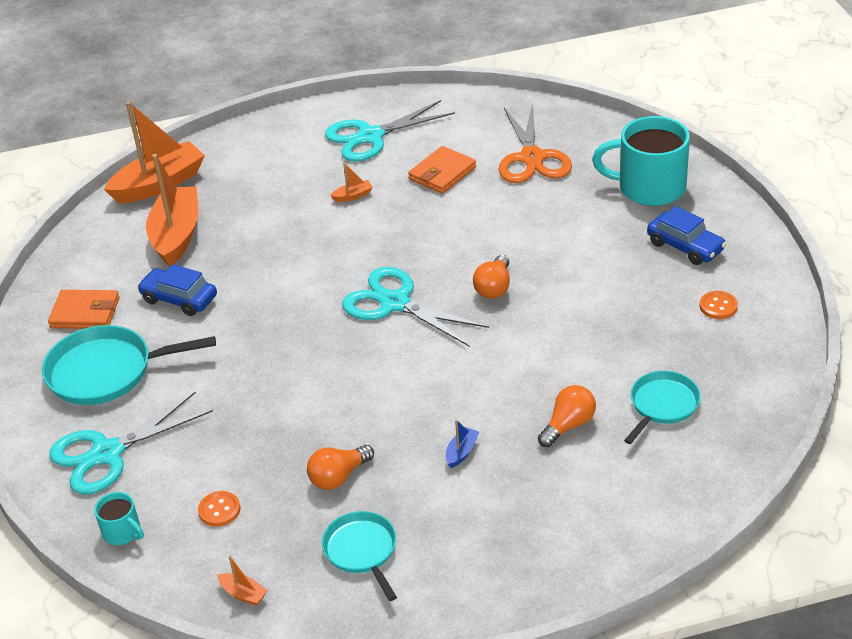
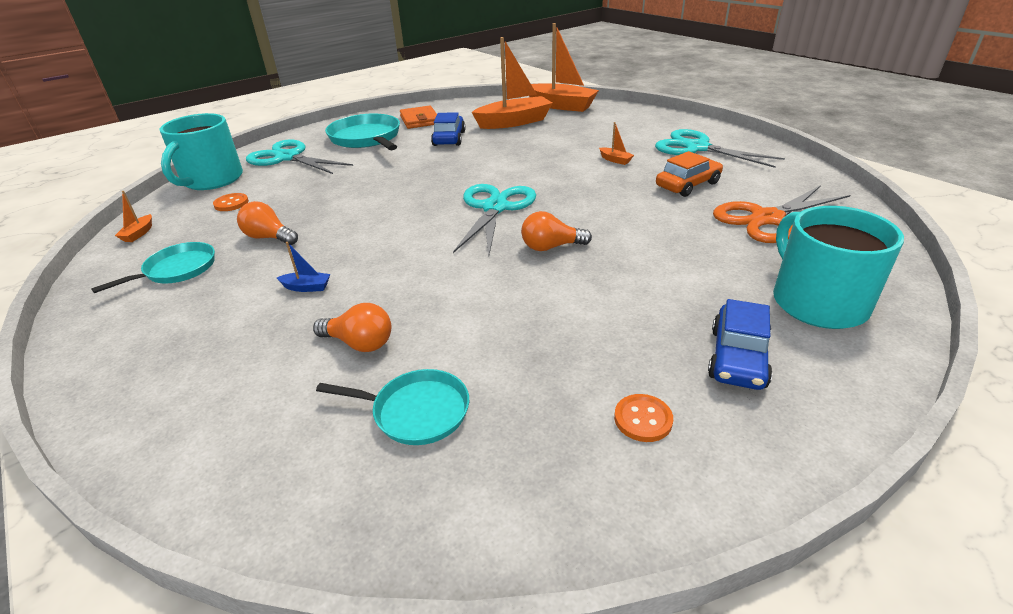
camera: 65 degrees right, 5 degrees down
turquoise mug [94,492,144,545] -> turquoise mug [159,113,243,190], size x2.12
orange wallet [408,146,476,194] -> orange car [656,151,723,197]

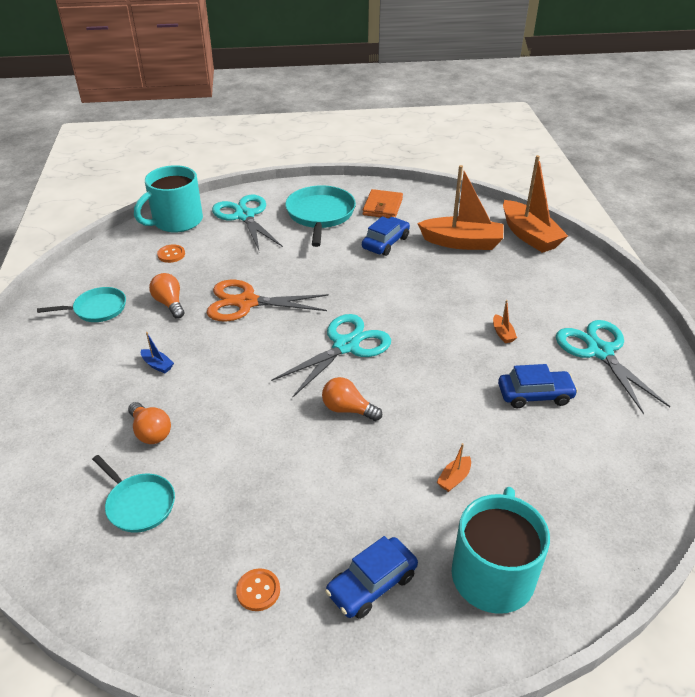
camera: 30 degrees right, 5 degrees up
orange boat [115,191,152,242] -> orange boat moved to [437,443,471,492]
orange car [656,151,723,197] -> blue car [498,364,578,408]
orange scissors [713,185,850,243] -> orange scissors moved to [207,280,329,322]

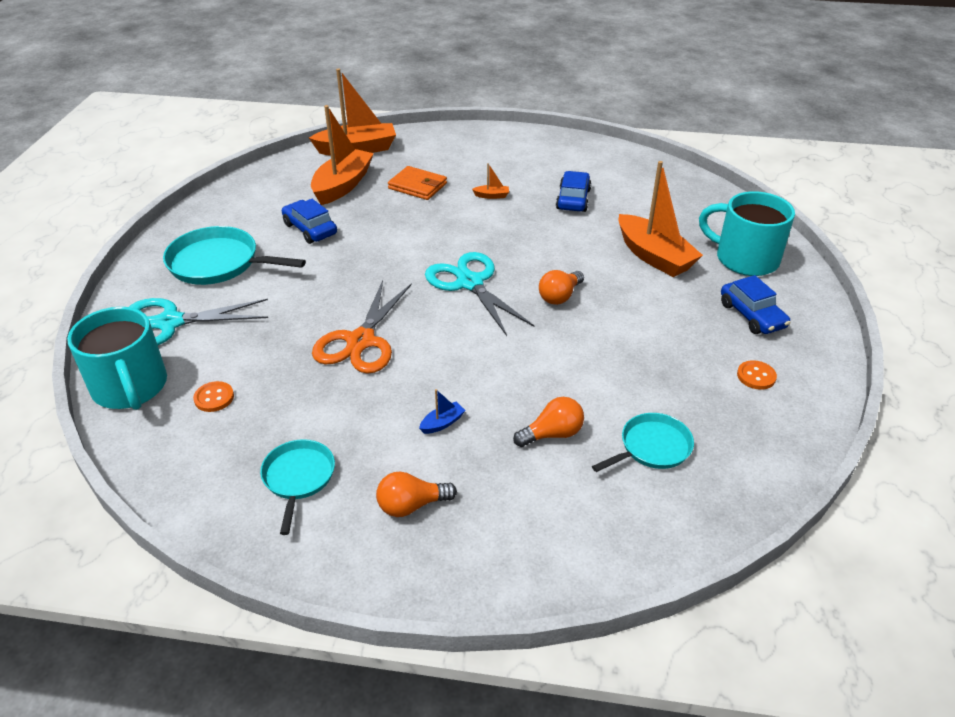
camera: 75 degrees left, 0 degrees up
orange light bulb [149,273,184,319] -> orange light bulb moved to [376,472,457,517]
orange wallet [363,189,403,218] -> orange wallet moved to [388,166,447,200]
orange boat [437,443,471,492] -> orange boat [619,161,703,277], size x2.50
turquoise scissors [556,320,670,414] -> none

